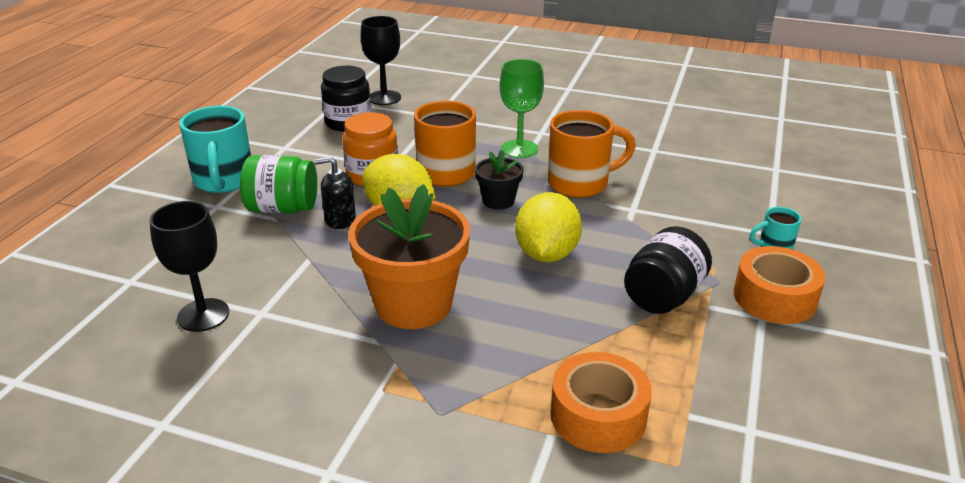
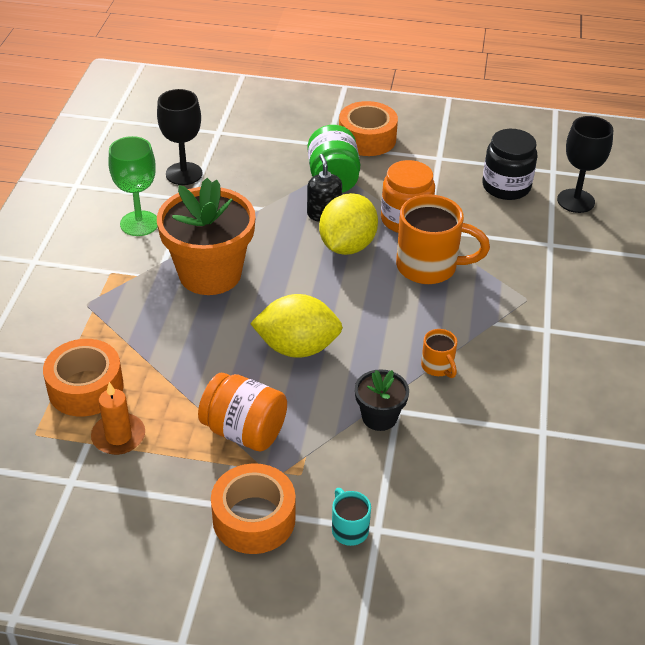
camera: 80 degrees right, 10 degrees up
turquoise mug [179,106,251,193] -> orange tape [339,101,398,156]
black flower pot [475,150,523,210] -> black flower pot moved to [355,369,409,431]
green goblet [500,59,544,158] -> green goblet moved to [108,136,158,236]
orange mug [548,110,636,198] -> orange mug [421,329,457,378], size x0.49
black jar [624,226,712,314] -> orange jar [198,373,287,452]
none -> orange candle [91,382,145,455]

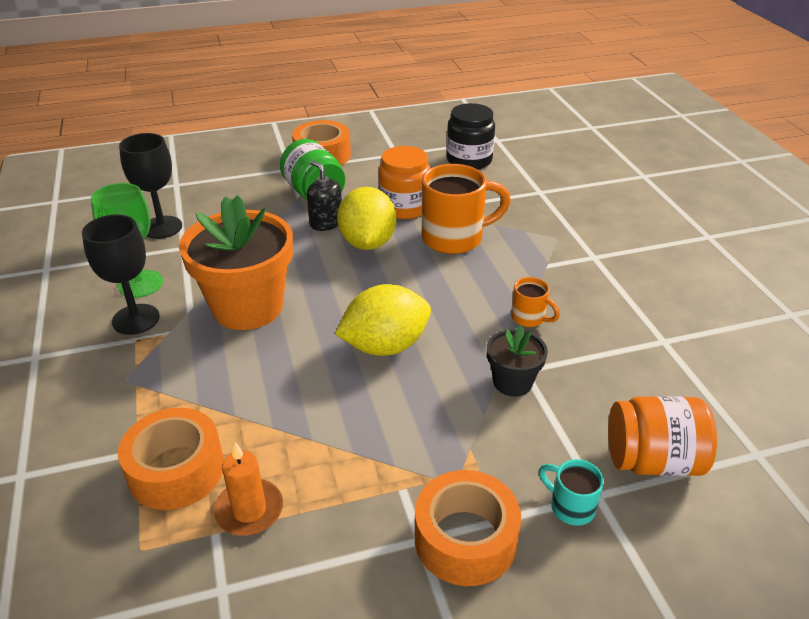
camera: 25 degrees left, 5 degrees down
orange jar [198,373,287,452] -> orange jar moved to [608,396,717,476]
black goblet [557,116,613,213] -> black goblet moved to [82,214,160,335]

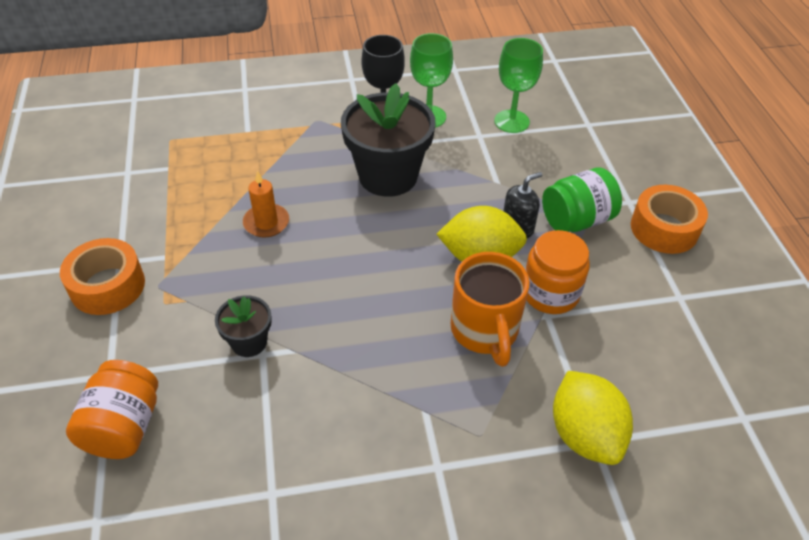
camera: 95 degrees right, 10 degrees up
orange tape [118,408,224,510] -> none
black goblet [119,133,182,239] -> green goblet [494,38,543,133]
orange flower pot [179,195,293,330] -> black flower pot [341,83,436,197]
orange candle [214,442,283,536] -> orange candle moved to [243,171,289,238]
yellow lemon [335,284,431,356] -> yellow lemon moved to [553,371,633,465]
black jar [447,103,495,169] -> none
orange mug [511,277,560,327] -> none
turquoise mug [539,459,604,526] -> none

